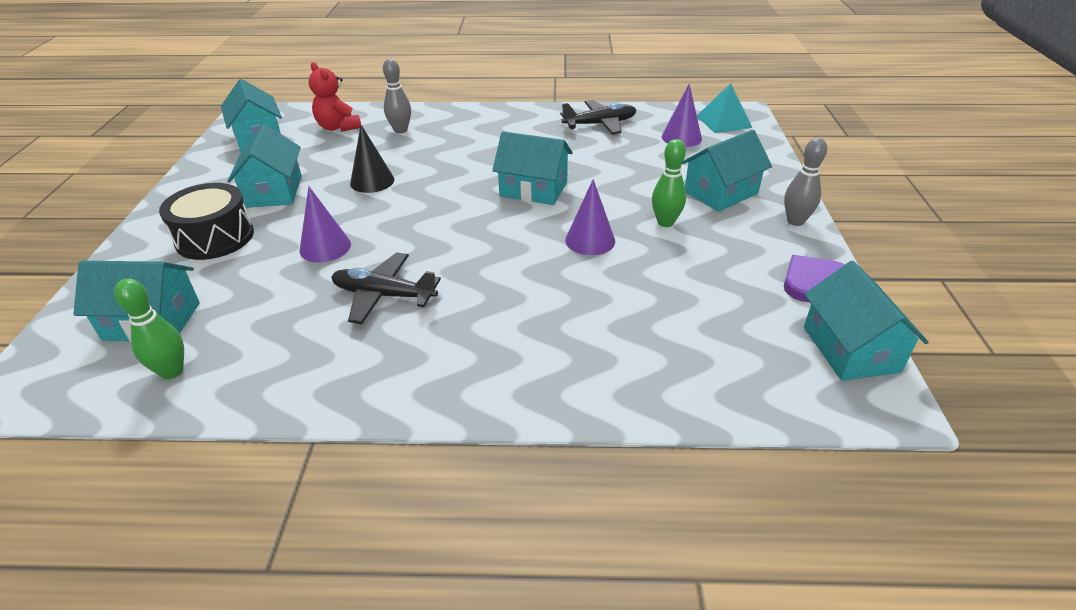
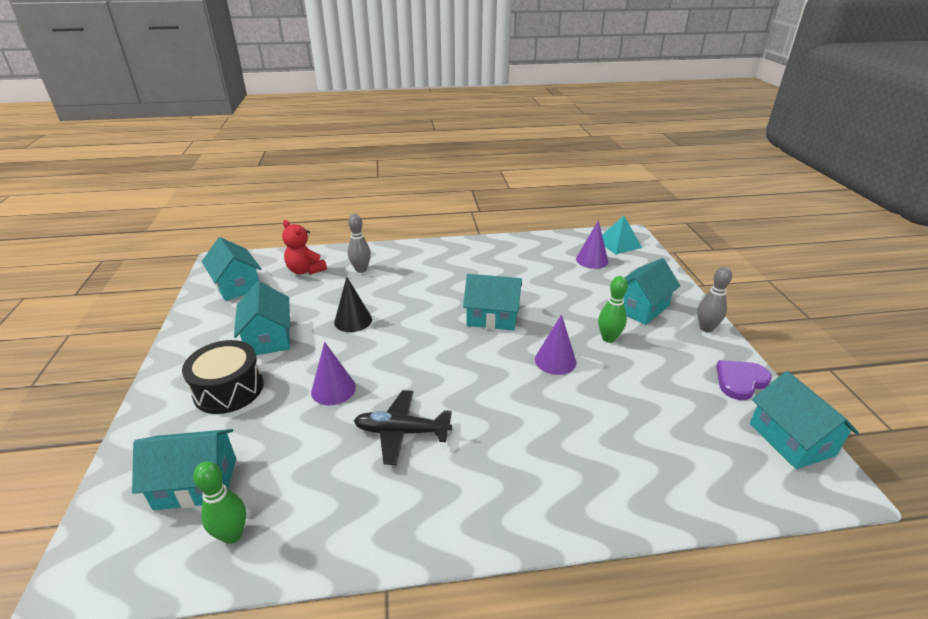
camera: 10 degrees left, 5 degrees down
black plane [560,100,637,134] -> none

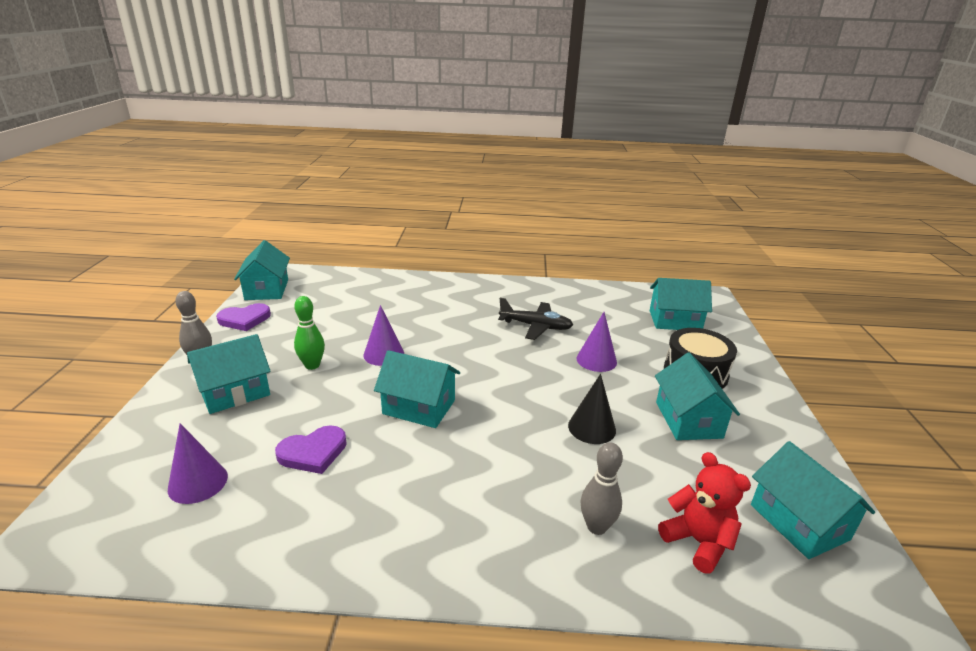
camera: 170 degrees left, 5 degrees down
green bowling pin [193,461,246,544] -> none
turquoise pyramid [602,216,642,255] -> none
none -> purple heart [275,425,347,474]

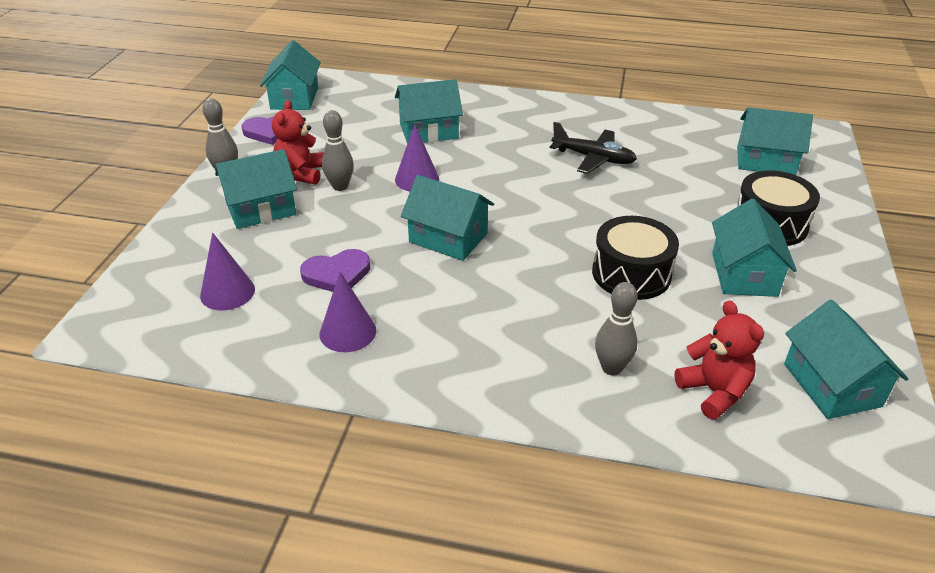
camera: 10 degrees right, 10 degrees up
green bowling pin [294,296,325,370] -> grey bowling pin [322,110,354,191]
black cone [568,374,616,444] -> black drum [592,216,679,300]
purple cone [577,312,617,372] -> purple cone moved to [320,272,376,352]
none -> red teddy bear [272,100,324,185]
none -> turquoise house [395,79,463,144]

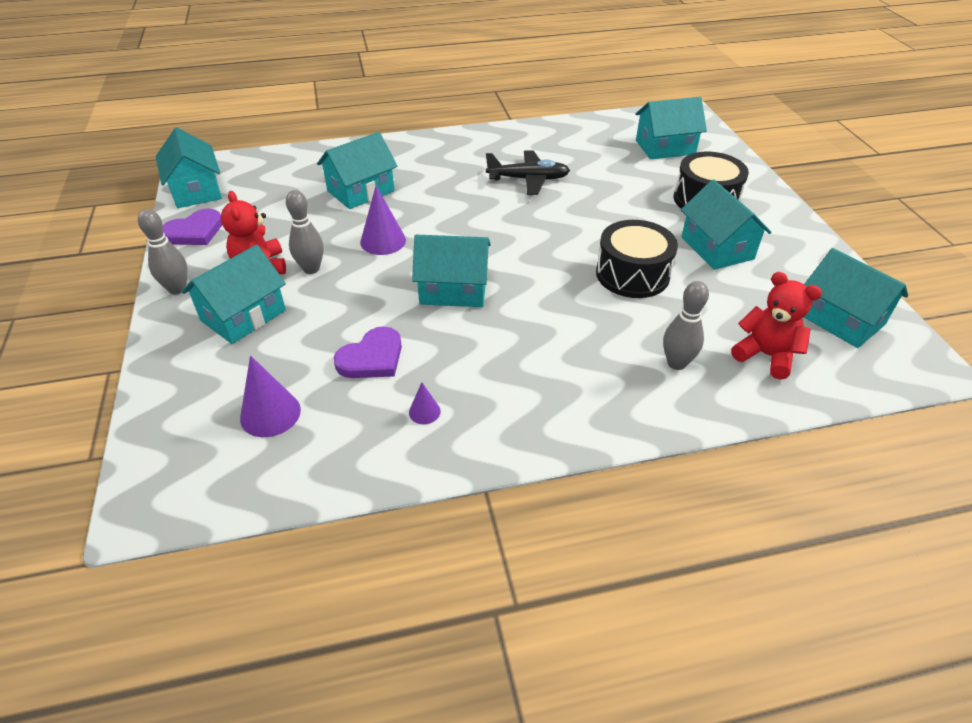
camera: 25 degrees left, 5 degrees up
purple cone [320,272,376,352] -> purple cone [409,382,441,424], size x0.54

